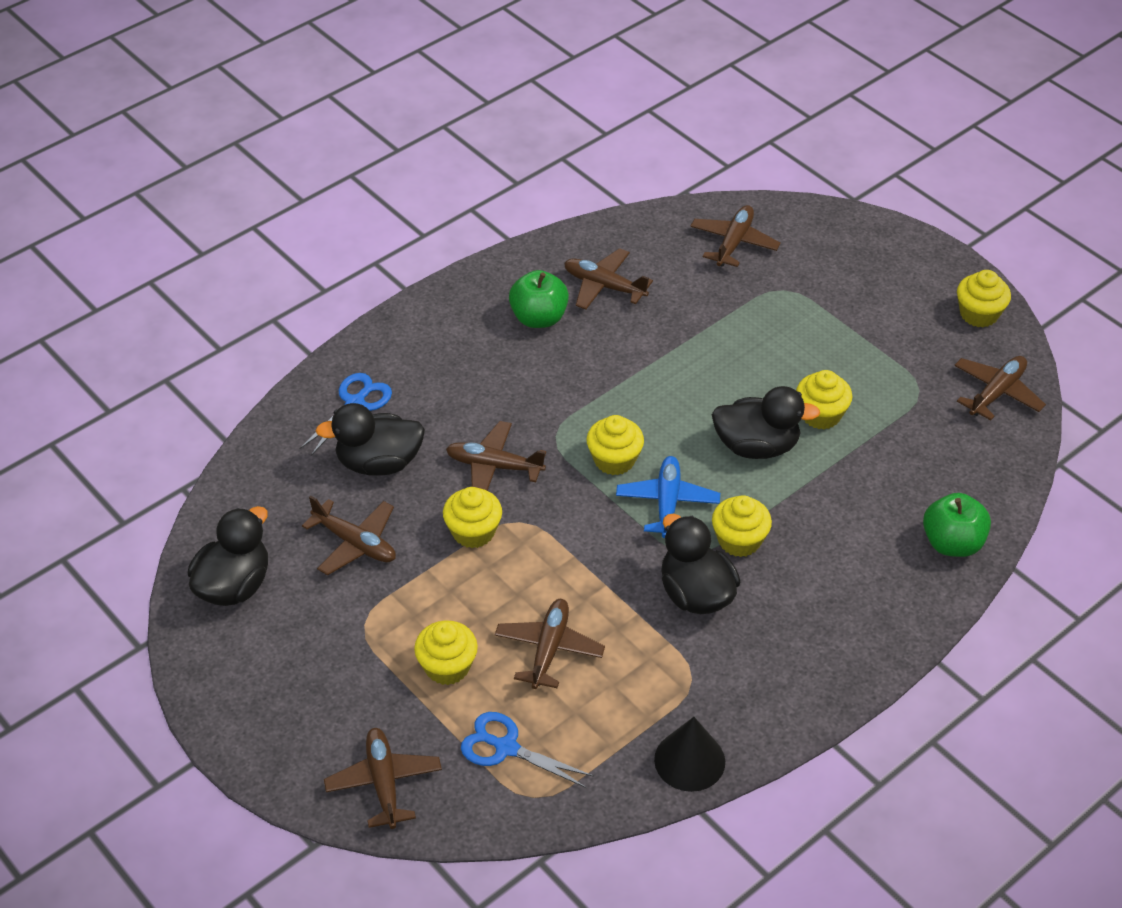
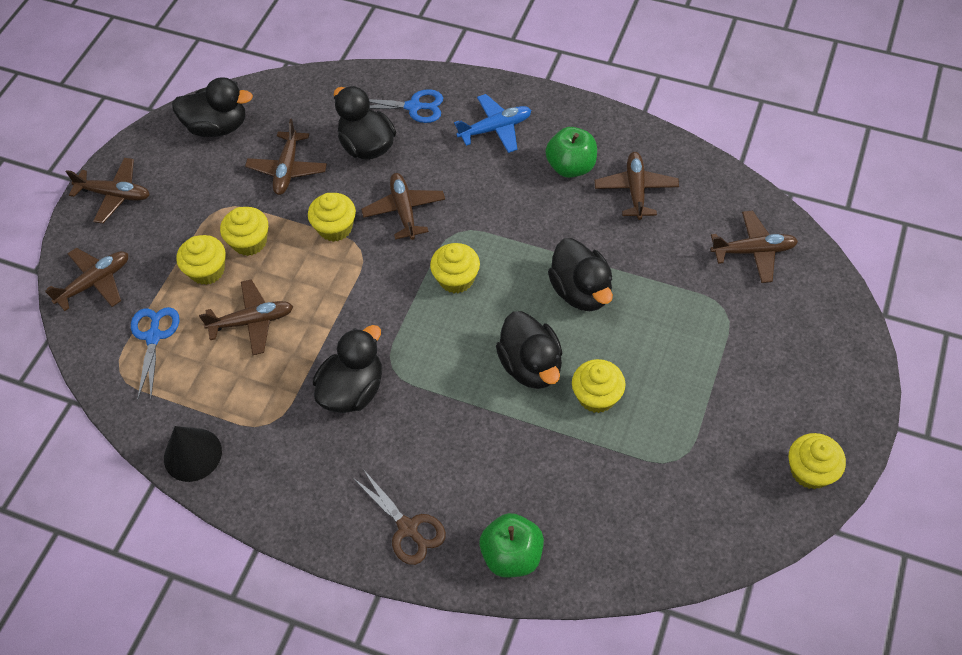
camera: 65 degrees right, 10 degrees up
blue plane [616,456,720,538] -> blue plane moved to [454,94,531,153]
yellow cupcake [712,495,772,557] -> yellow cupcake moved to [220,207,268,256]
brown plane [954,356,1046,420] -> brown plane moved to [66,158,150,223]
none -> brown scissors [352,469,446,565]
none -> black duck [548,238,613,311]

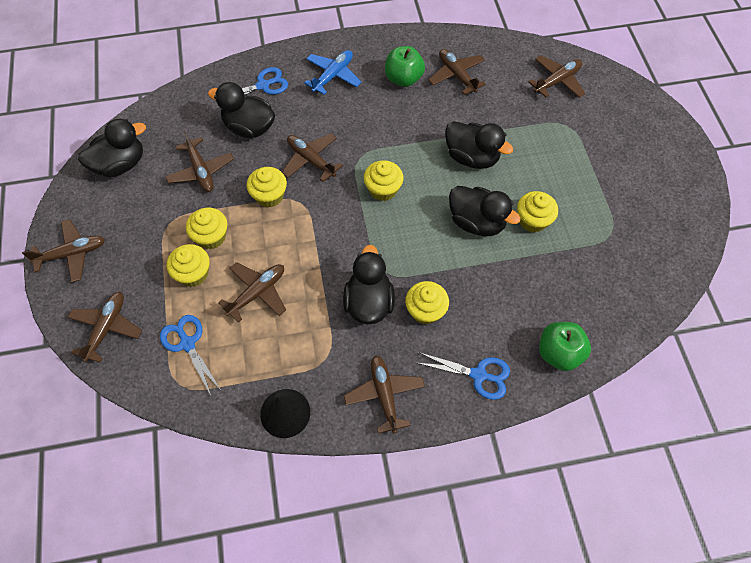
camera: 35 degrees left, 5 degrees up
brown scissors [352,469,446,565] -> blue scissors [418,352,510,400]
yellow cupcake [789,433,846,489] -> yellow cupcake moved to [405,281,449,324]
none -> brown plane [344,355,425,434]

